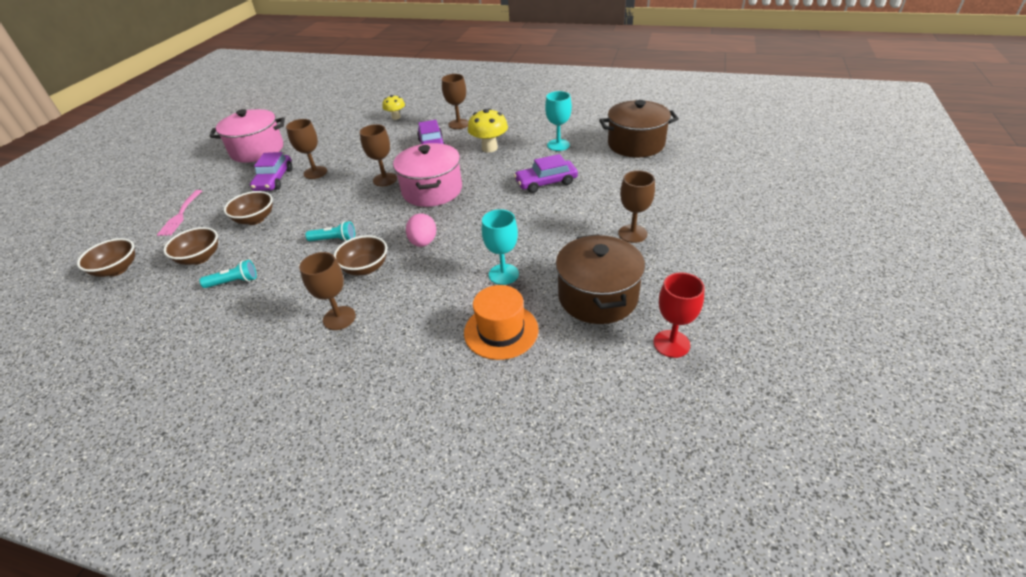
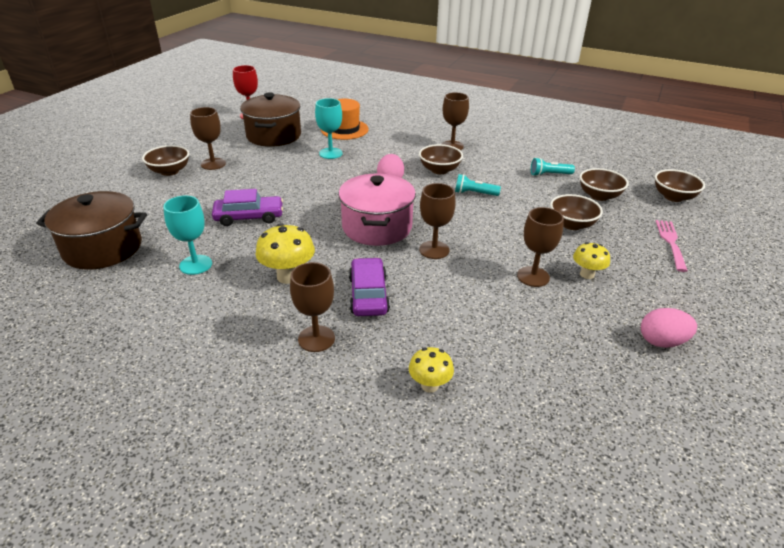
camera: 175 degrees left, 5 degrees down
pink pot [210,109,285,163] -> pink egg [641,308,697,348]
purple car [250,152,293,191] -> yellow mushroom [573,242,610,279]
none -> brown bowl [142,145,190,176]

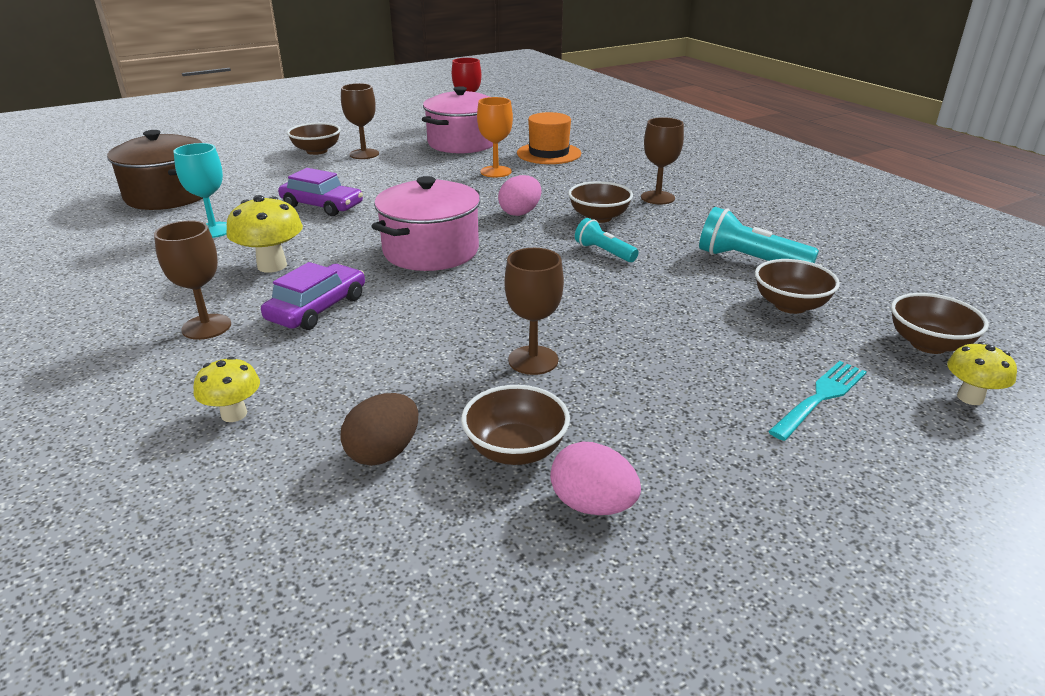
camera: 35 degrees right, 5 degrees down
brown pot [240,92,301,147] -> pink pot [422,86,493,153]
turquoise goblet [315,98,343,159] -> orange goblet [477,97,513,177]
brown goblet [419,183,456,259] -> none
turquoise flashlight [531,158,575,176] -> turquoise flashlight [699,207,819,263], size x1.61
brown bowl [550,194,603,230] -> brown bowl moved to [461,385,570,465]
yellow mushroom [573,242,610,279] -> yellow mushroom moved to [947,342,1017,405]
pink fork [656,220,688,272] -> turquoise fork [768,361,867,441]
none -> brown egg [340,393,418,466]

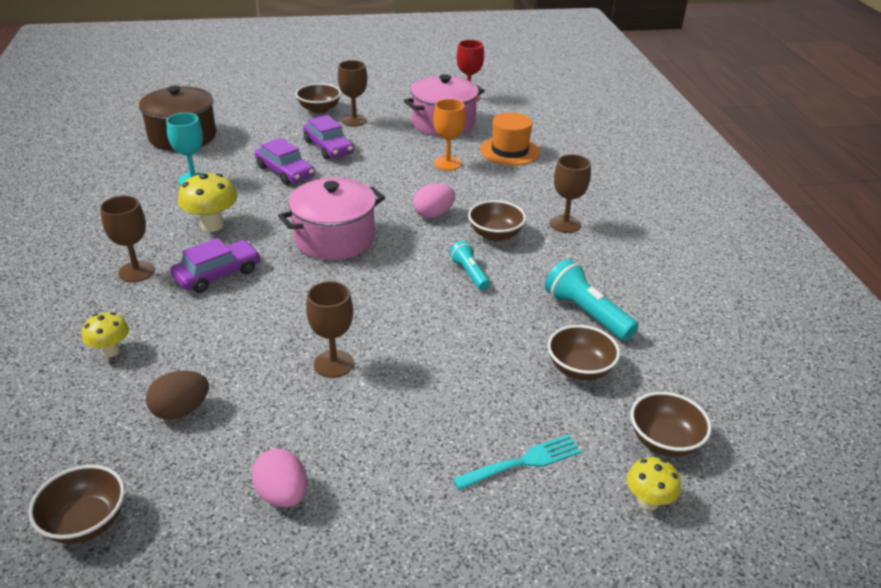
camera: 20 degrees right, 5 degrees up
brown bowl [461,385,570,465] -> brown bowl moved to [28,465,125,544]
none -> purple car [303,115,354,160]

